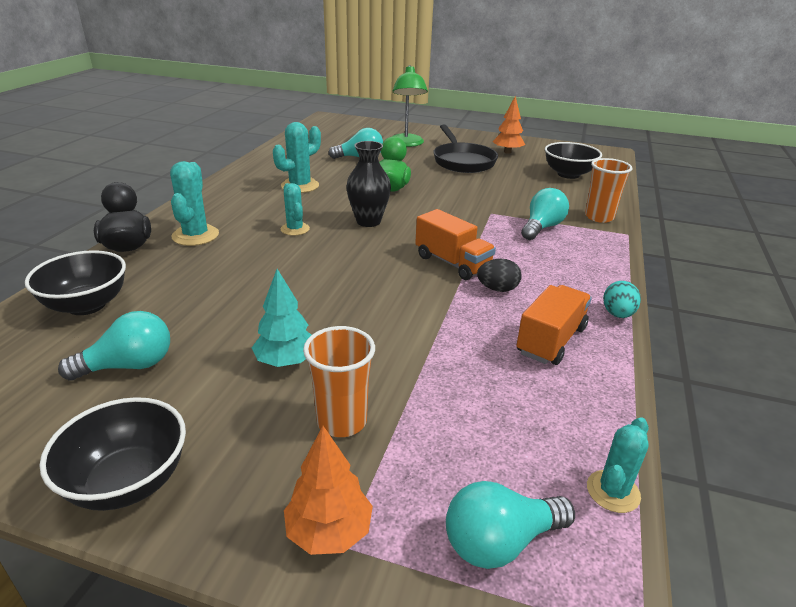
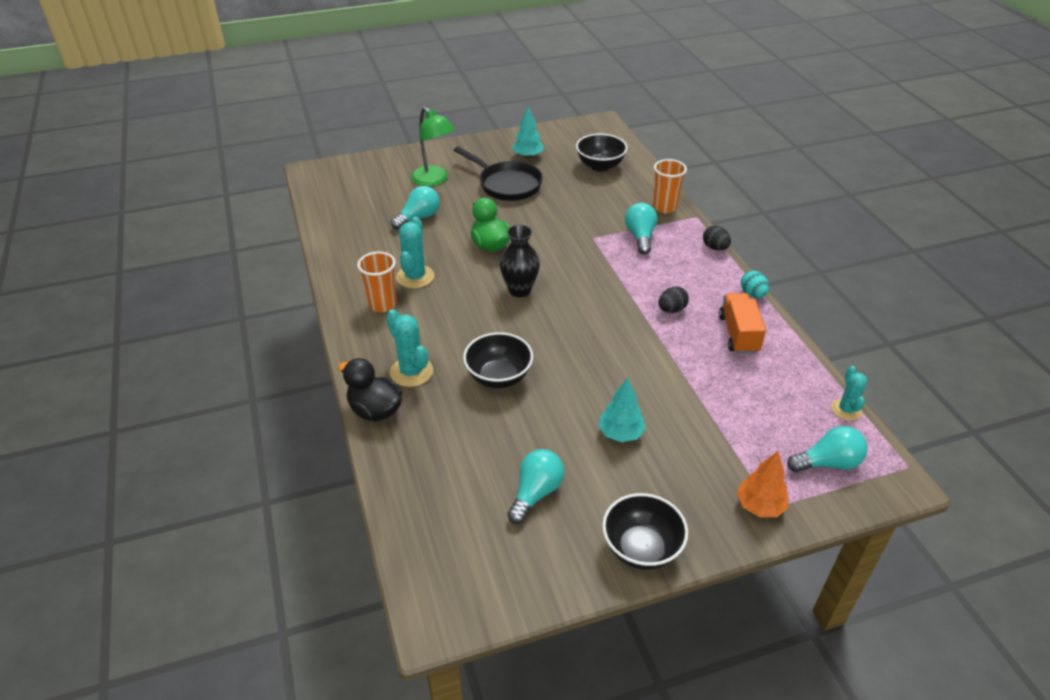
camera: 35 degrees left, 10 degrees up
black bowl [25,250,126,315] -> black bowl moved to [463,332,533,388]
turquoise cactus [281,183,310,236] -> none
orange cup [303,326,375,437] -> orange cup moved to [357,252,397,313]
orange truck [415,209,496,280] -> none
turquoise light bulb [446,481,575,569] -> turquoise light bulb turned 135 degrees counterclockwise [787,426,868,472]
orange tree [493,96,525,154] -> turquoise tree [512,107,544,158]
none -> black egg [703,226,731,250]

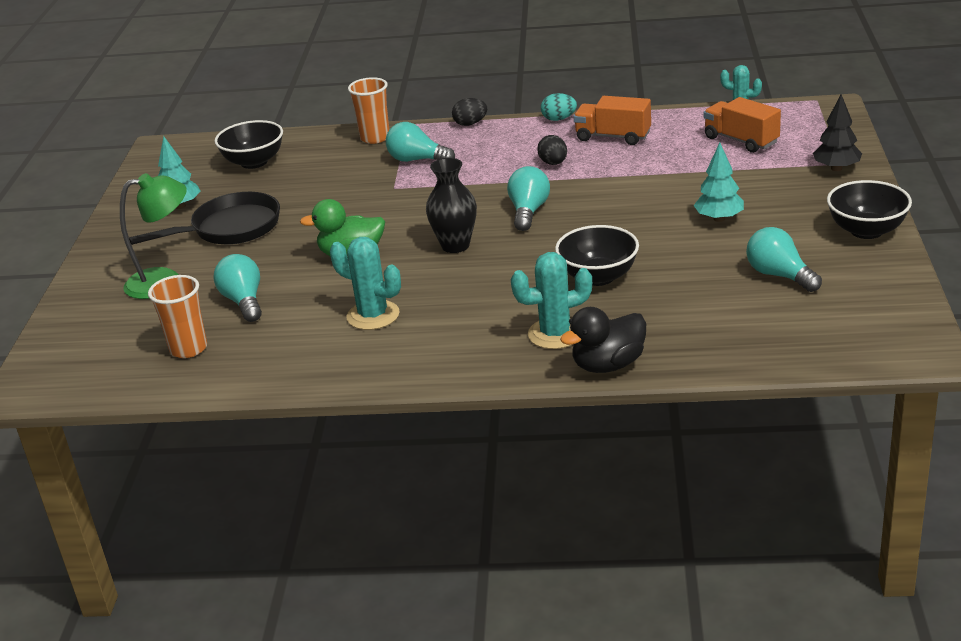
camera: 65 degrees left, 10 degrees down
orange cup [357,252,397,313] -> orange cup moved to [148,275,207,358]
orange tree [737,451,789,517] -> black tree [813,94,862,171]
turquoise light bulb [787,426,868,472] -> turquoise light bulb moved to [507,166,550,231]
none -> orange truck [704,97,781,153]

